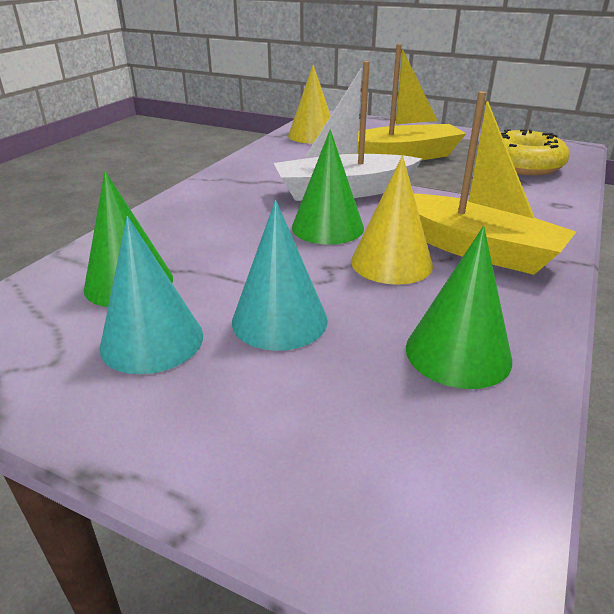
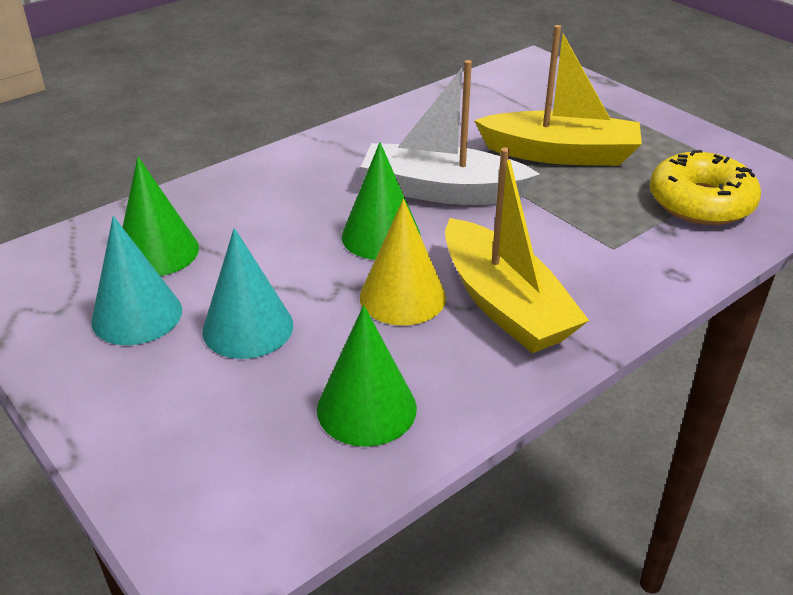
camera: 25 degrees right, 5 degrees up
yellow cone [288,65,331,144] -> none

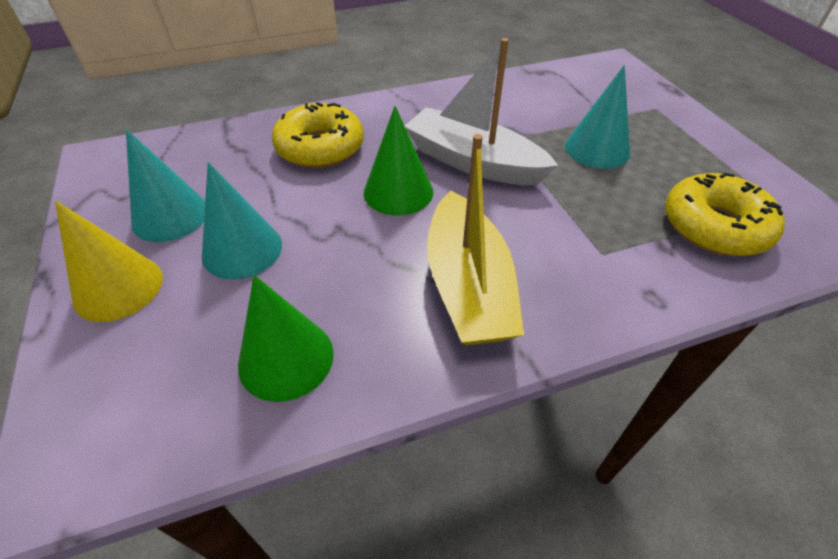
camera: 20 degrees right, 10 degrees up
green cone [123,157,199,276] -> none
yellow cone [360,199,446,326] -> yellow cone moved to [55,201,163,322]
yellow boat [474,25,642,166] -> turquoise cone [565,65,630,169]
none -> yellow donut [272,102,364,168]

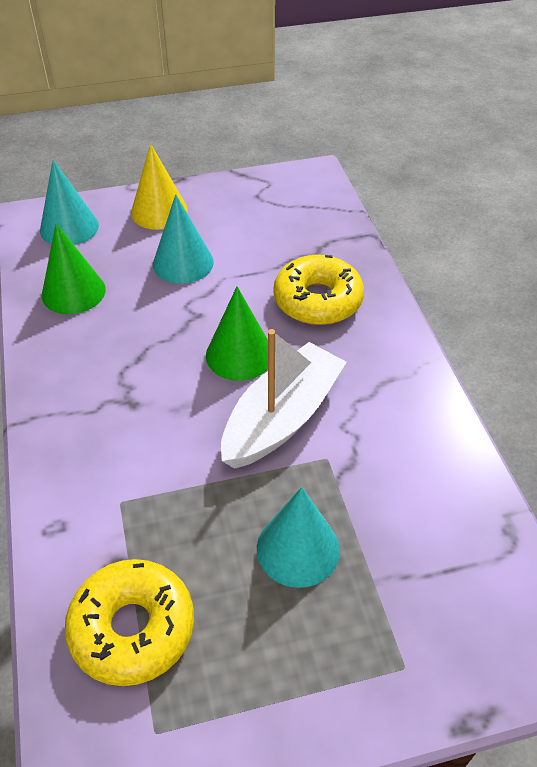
camera: 95 degrees right, 0 degrees up
turquoise cone [126,129,205,242] -> turquoise cone moved to [40,160,99,245]
yellow boat [427,134,524,345] -> none

